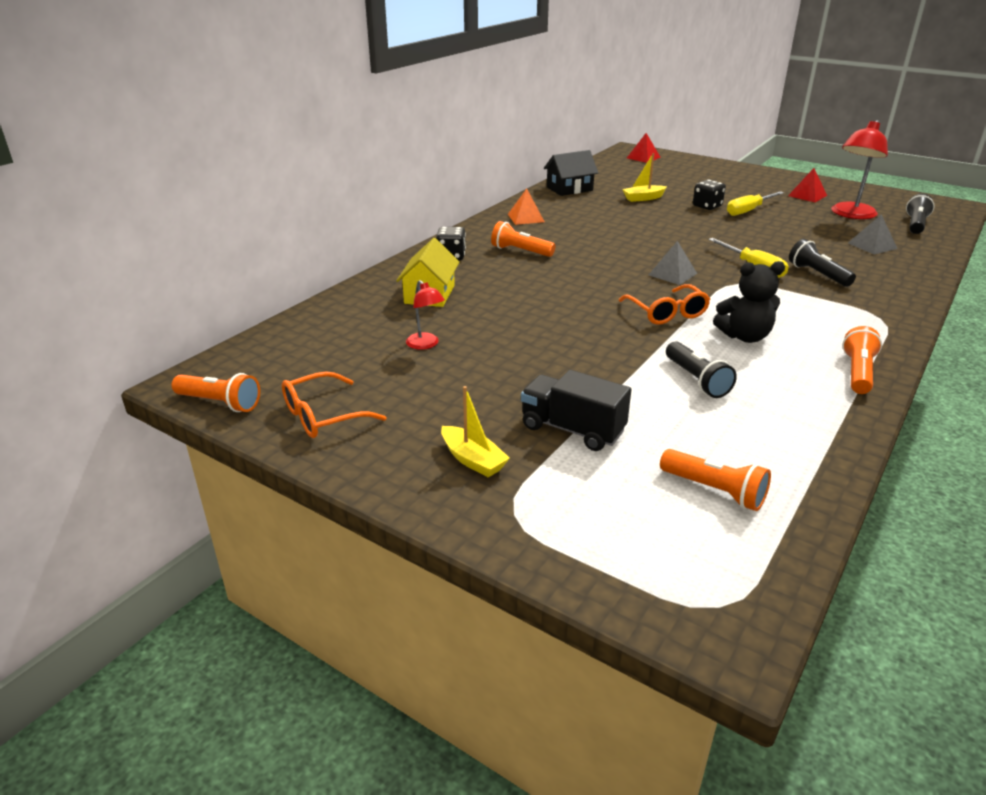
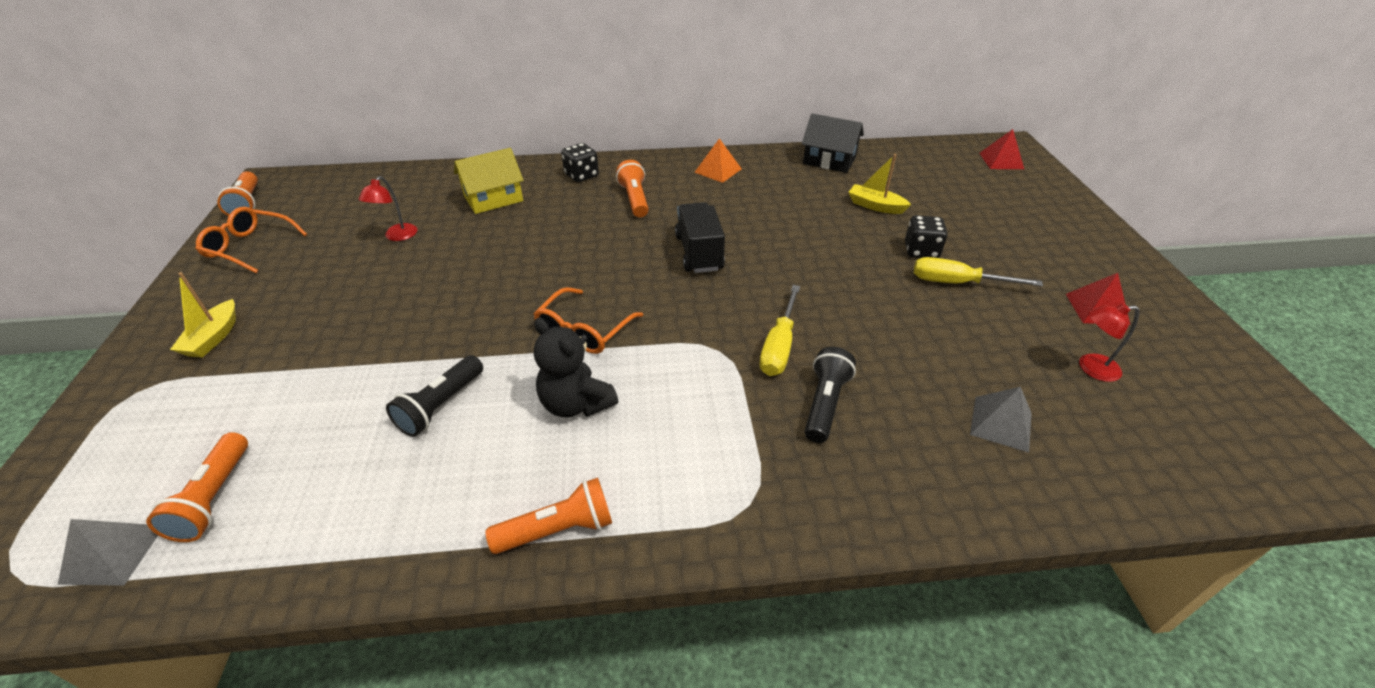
camera: 50 degrees right, 10 degrees up
black truck [521,370,631,451] -> black truck moved to [675,202,725,273]
grey pyramid [649,241,697,285] -> grey pyramid moved to [58,519,158,586]
red lamp [831,120,888,219] -> red lamp [1079,303,1139,382], size x0.54
black flashlight [906,194,935,234] -> none

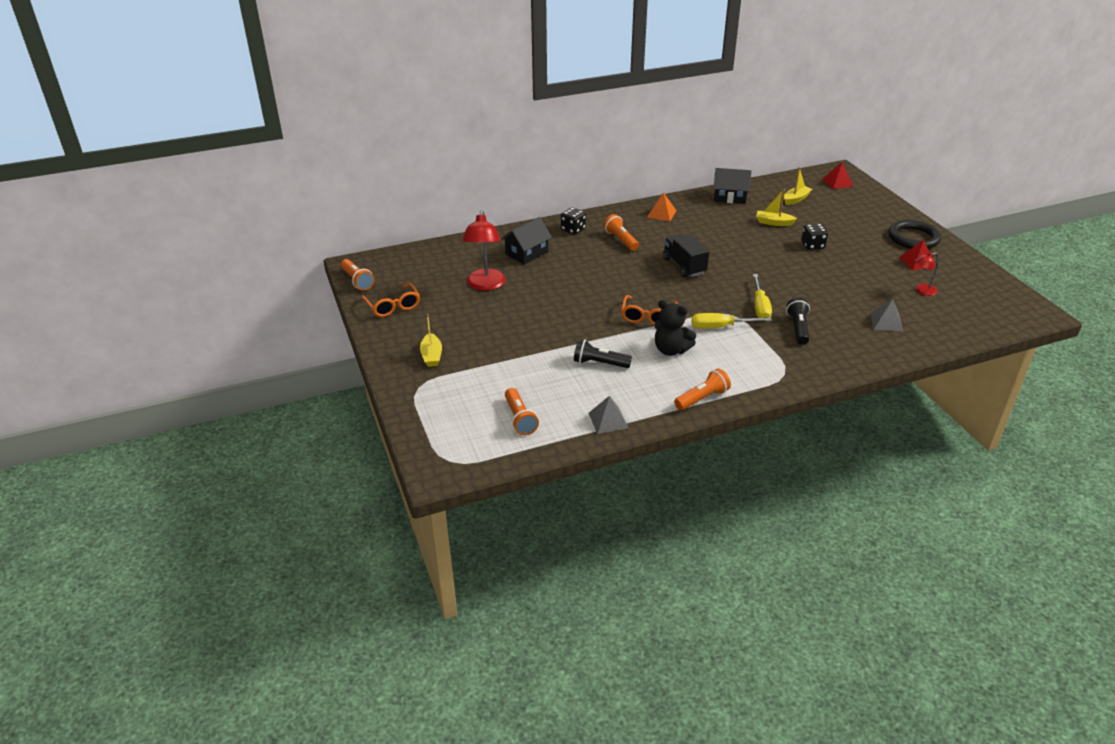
camera: 15 degrees left, 5 degrees down
grey pyramid [58,519,158,586] -> grey pyramid moved to [589,396,628,434]
orange glasses [196,207,308,273] -> orange glasses turned 120 degrees counterclockwise [361,282,420,317]
red lamp [359,176,417,241] -> red lamp [462,210,506,291], size x1.85
black flashlight [386,355,483,437] -> black flashlight turned 90 degrees clockwise [574,339,632,368]
yellow house [454,148,524,214] -> black house [501,217,552,264]
yellow screwdriver [914,257,1043,286] -> yellow screwdriver moved to [692,313,772,329]
none -> yellow boat [784,167,812,205]
none -> black ring [888,220,941,249]

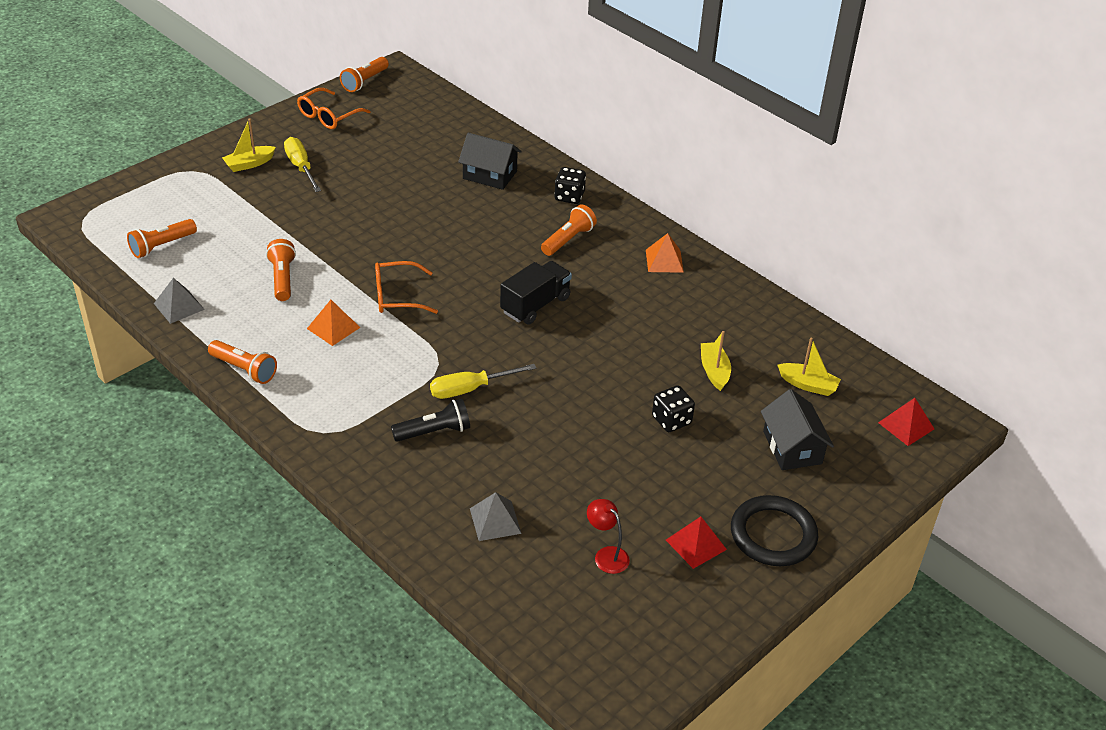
camera: 65 degrees right, 5 degrees up
red lamp [462,210,506,291] -> none
black flashlight [574,339,632,368] -> orange flashlight [266,239,296,301]
black teddy bear [654,300,696,356] -> orange pyramid [307,300,361,346]
yellow screwdriver [692,313,772,329] -> yellow screwdriver moved to [284,137,321,192]
black house [714,168,751,204] -> black house moved to [761,389,834,470]

